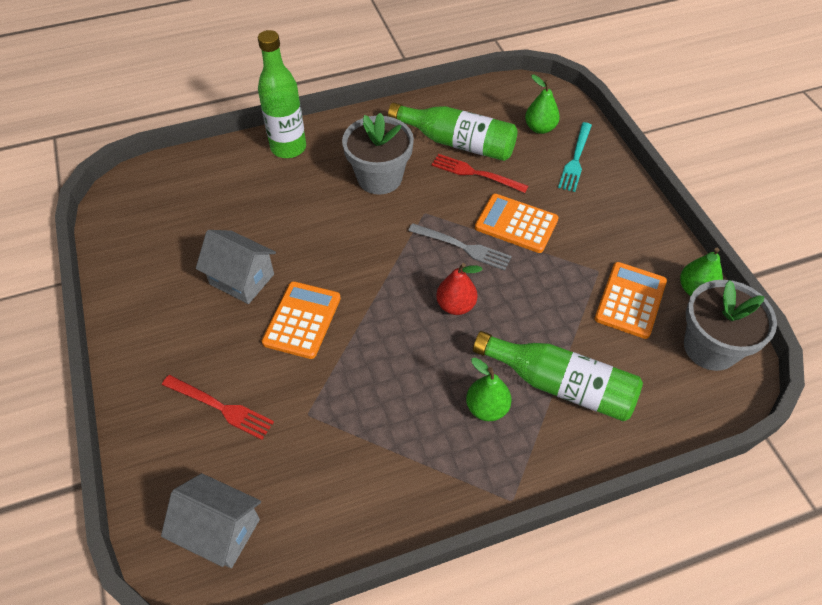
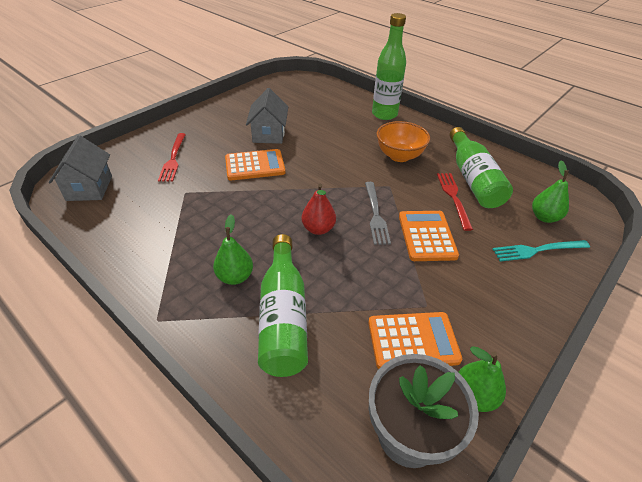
camera: 60 degrees right, 10 degrees down
grey flower pot [342,113,414,195] -> orange bowl [376,121,430,162]

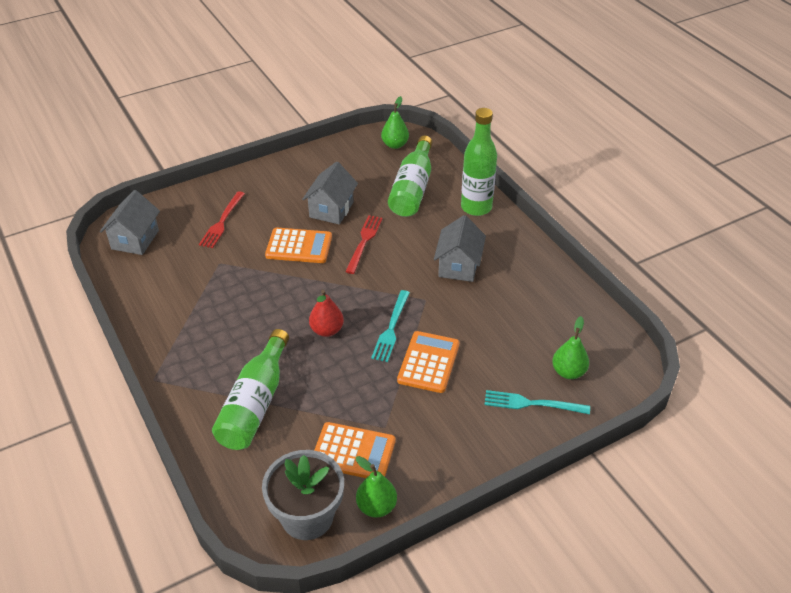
camera: 20 degrees right, 0 degrees up
green pear [213,214,253,285] -> green pear moved to [381,96,409,149]
grey fork [365,182,391,245] -> turquoise fork [371,290,410,362]
orange bowl [376,121,430,162] -> grey house [434,215,486,282]
red fork [437,173,473,231] -> red fork moved to [345,215,383,274]
green bottle [450,127,513,208] -> green bottle moved to [388,135,433,217]

